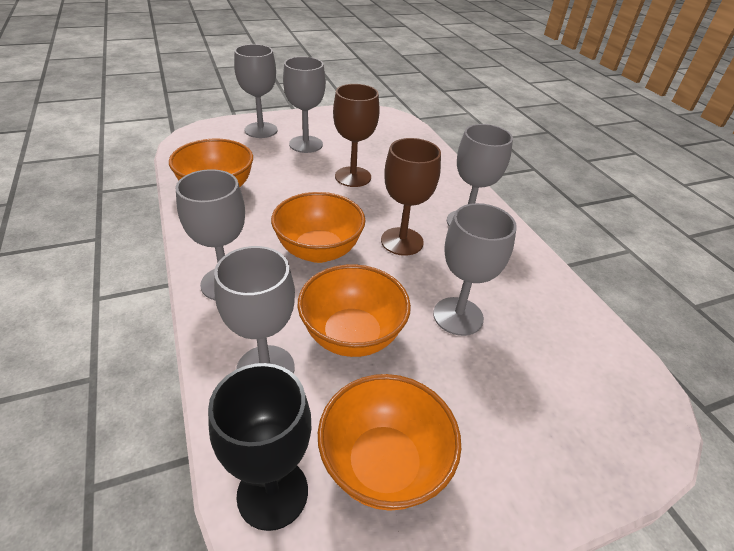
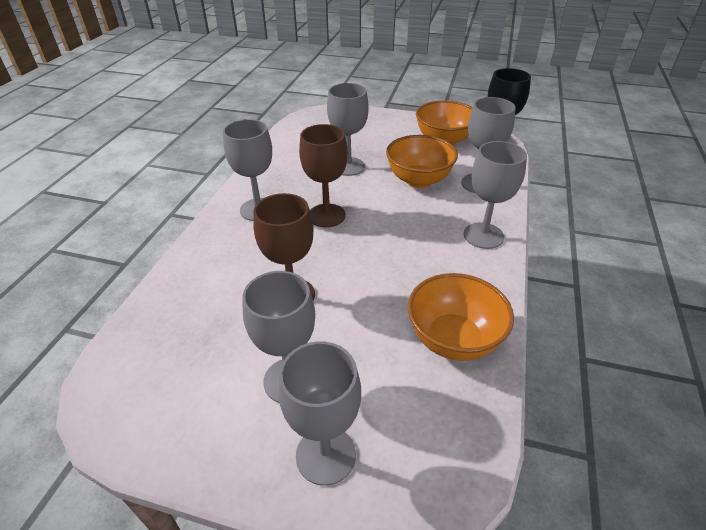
camera: 140 degrees left, 0 degrees up
orange bowl [271,192,365,263] -> none

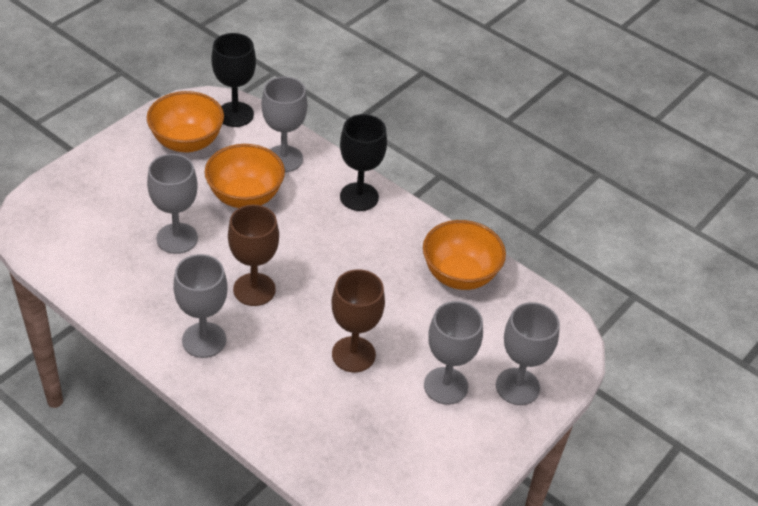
camera: 70 degrees left, 5 degrees up
grey goblet [464,141,527,249] -> black goblet [340,114,387,211]

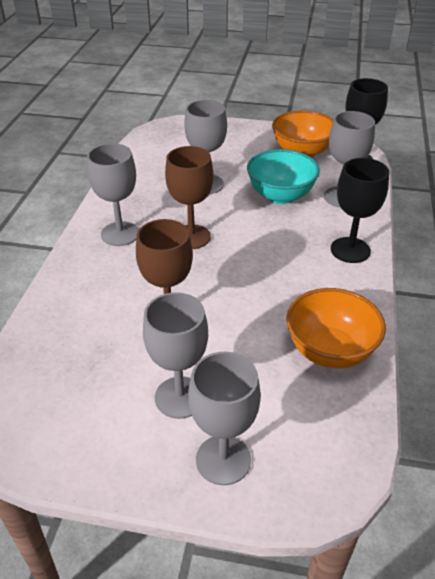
camera: 65 degrees right, 5 degrees down
orange bowl [205,144,285,208] -> turquoise bowl [247,149,320,204]

